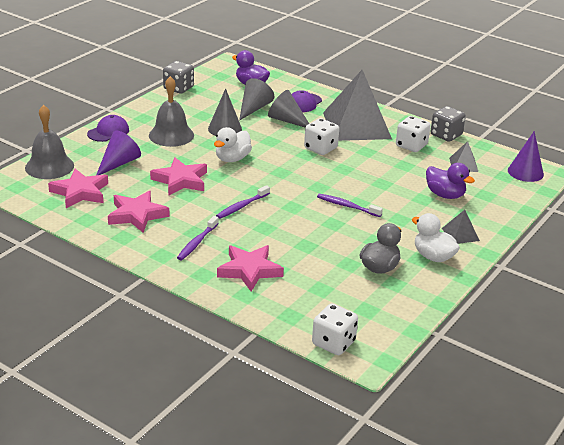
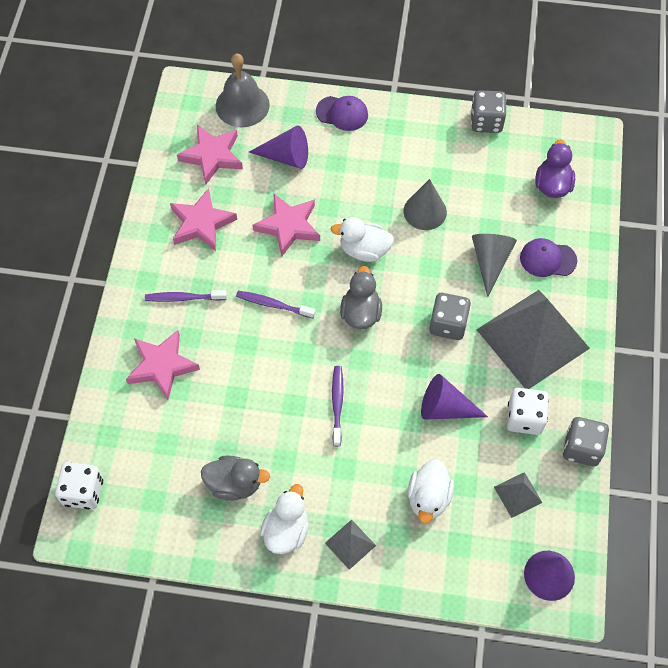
camera: 65 degrees right, 30 degrees up
grey bell [149,76,194,147] -> none
grey cone [239,78,274,121] -> none
white dice [304,118,339,155] -> grey dice [429,293,471,340]
purple duck [426,163,475,199] -> white duck [408,459,454,524]
none -> grey duck [340,266,382,329]
none -> purple cone [421,374,488,420]

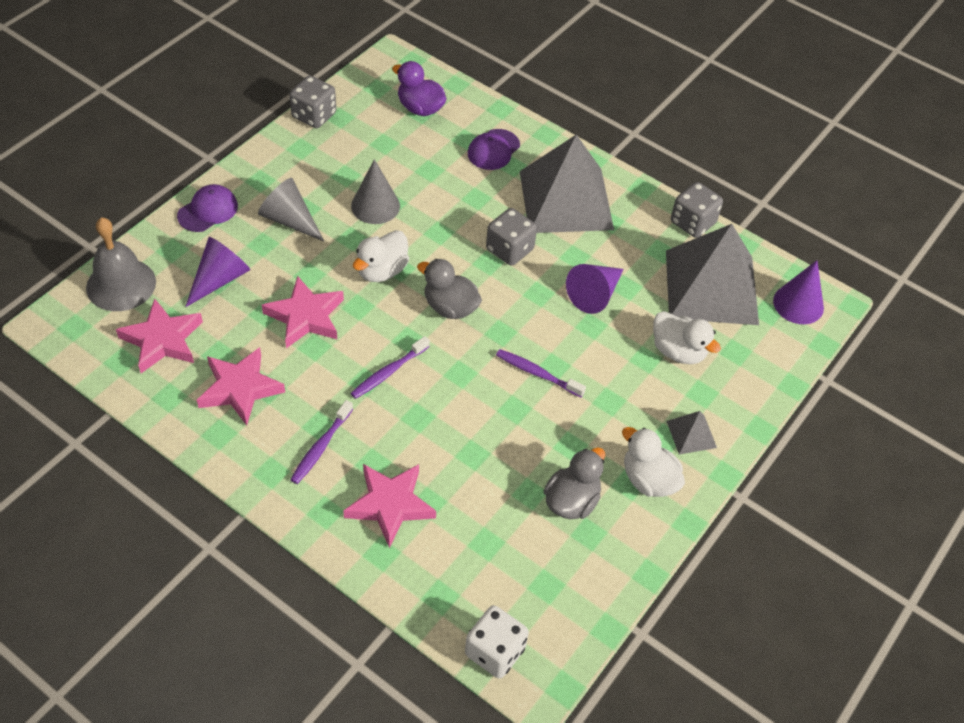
camera: 65 degrees left, 10 degrees down
grey cone [472,234,517,297] -> grey cone moved to [258,178,324,241]
grey pyramid [494,472,543,518] -> grey pyramid [666,224,759,325], size x2.41
white dice [507,388,549,435] -> none

